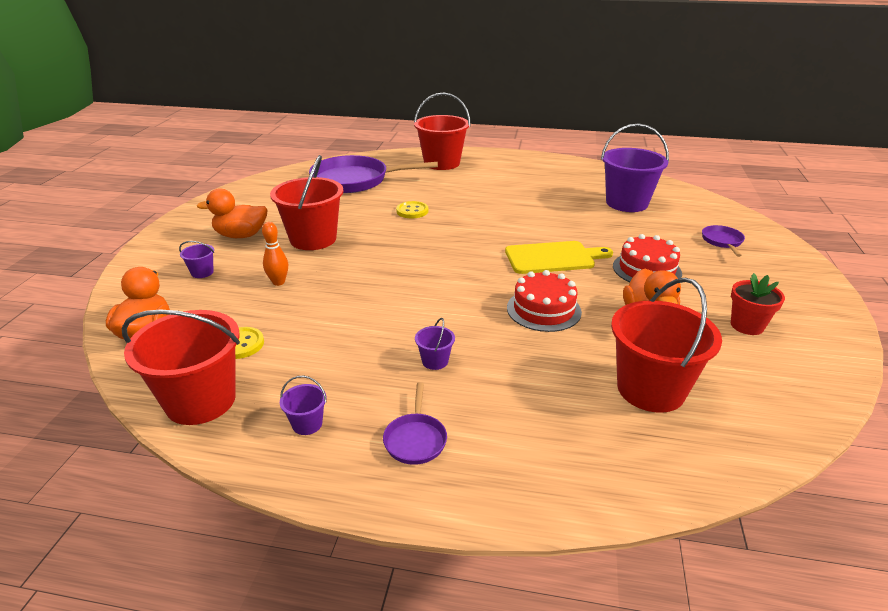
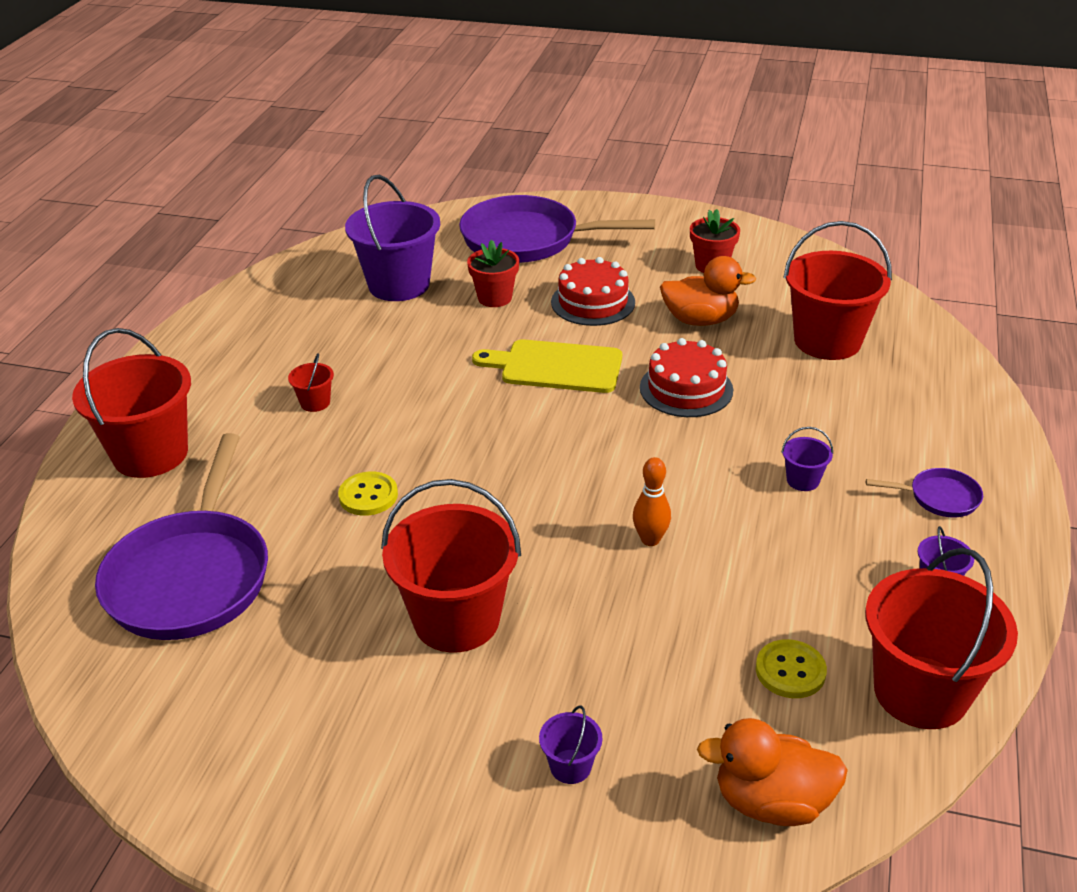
camera: 85 degrees left, 5 degrees up
orange duck [197,188,268,238] -> none
orange bowling pin [262,222,288,286] -> orange bowling pin moved to [633,457,671,546]
yellow cutting board [505,241,613,274] -> yellow cutting board turned 75 degrees counterclockwise [472,339,622,393]
purple pan [702,225,745,257] -> purple pan [459,195,655,263], size x2.29
none -> red bucket [288,353,334,412]
none -> red flower pot [467,239,519,307]

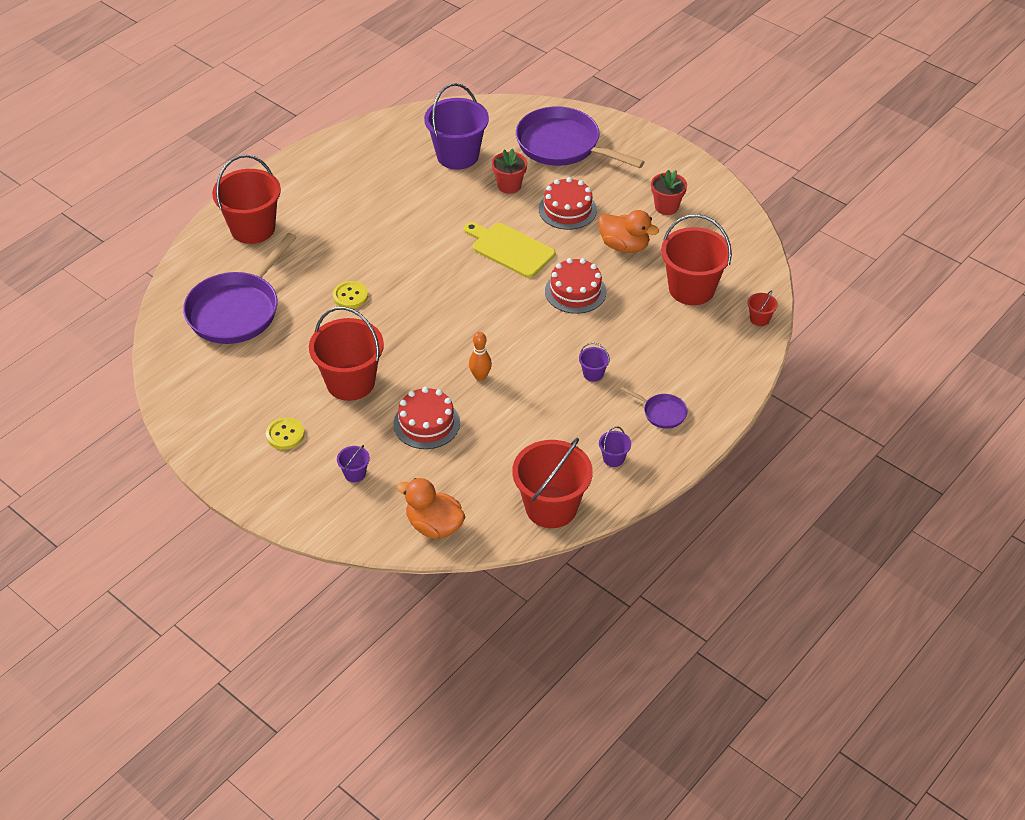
camera: 25 degrees right, 10 degrees up
red bucket [288,353,334,412] -> red bucket moved to [747,290,778,326]
yellow button [756,639,827,698] -> yellow button moved to [266,417,305,450]
none -> red cake [393,387,460,449]

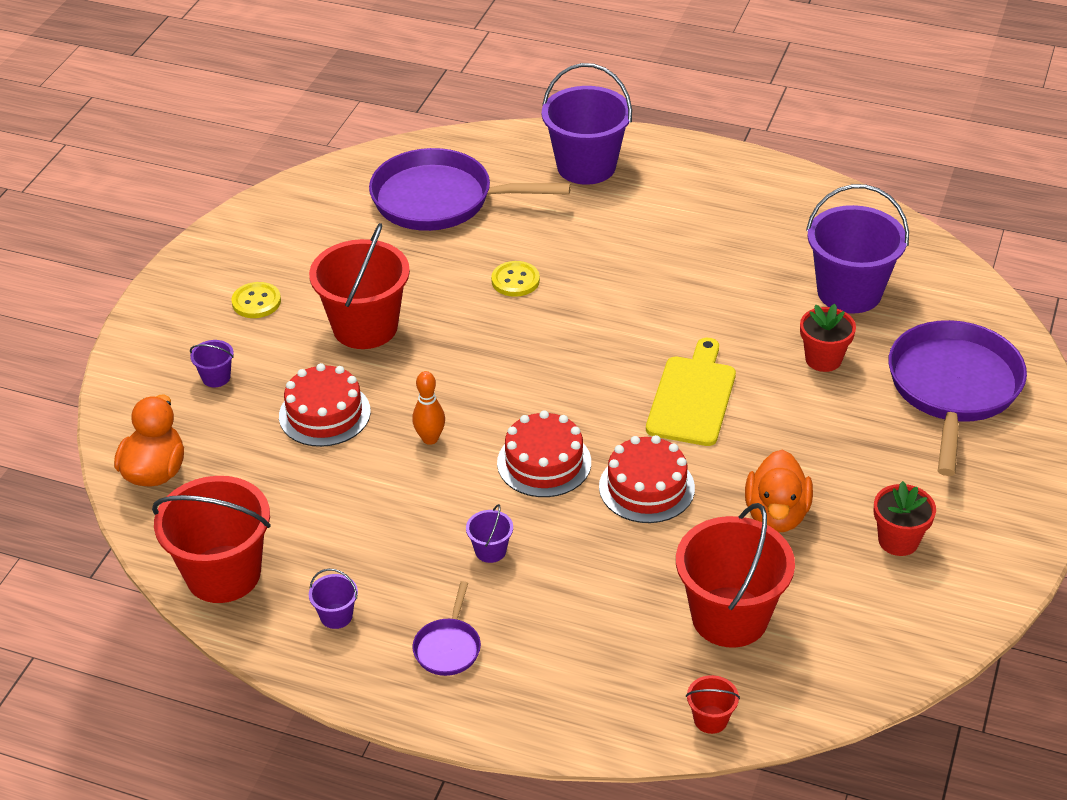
camera: 70 degrees right, 5 degrees down
red bucket [212,155,281,244] -> purple bucket [542,63,632,185]
red cake [539,177,597,230] -> red cake moved to [497,411,591,497]

